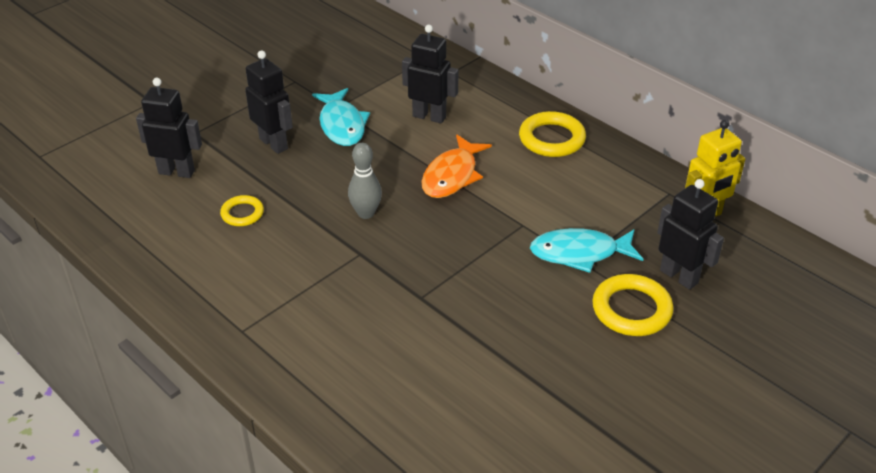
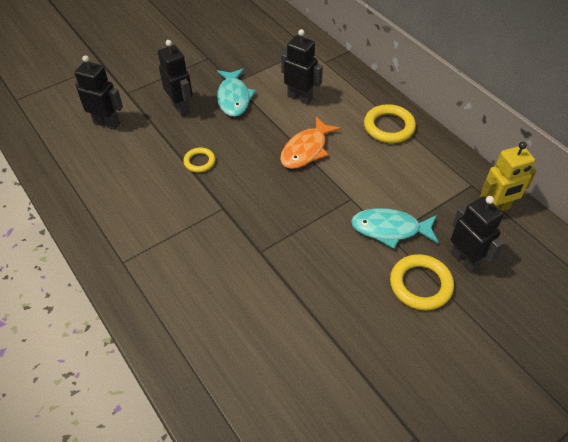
camera: 10 degrees right, 10 degrees up
yellow ring [220,195,264,226] -> yellow ring moved to [183,147,215,173]
grey bowling pin [348,143,382,219] -> none

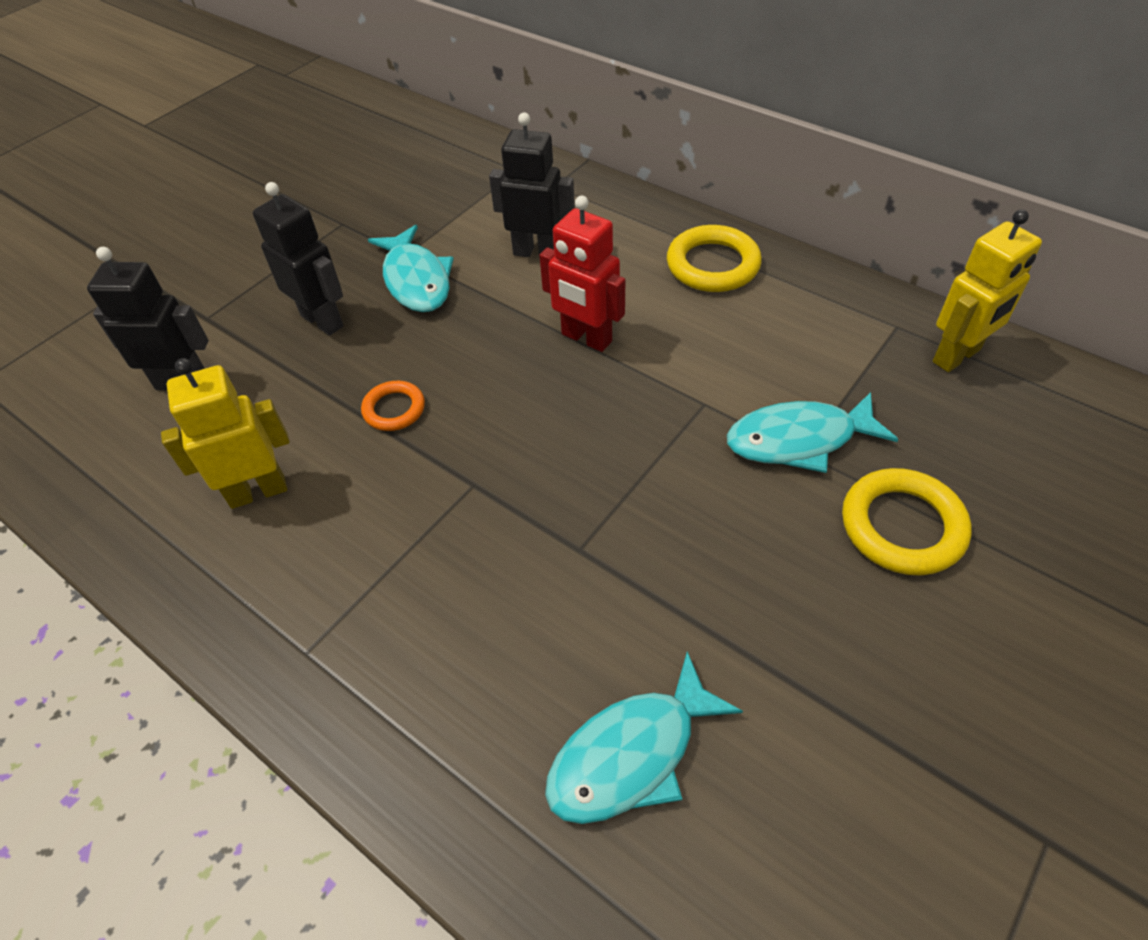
camera: 15 degrees left, 0 degrees up
yellow ring [183,147,215,173] -> orange ring [361,381,425,431]
orange fish [280,116,341,169] -> red robot [539,196,625,352]
black robot [450,196,504,273] -> none
none -> yellow robot [161,358,289,509]
none -> turquoise fish [545,651,743,824]

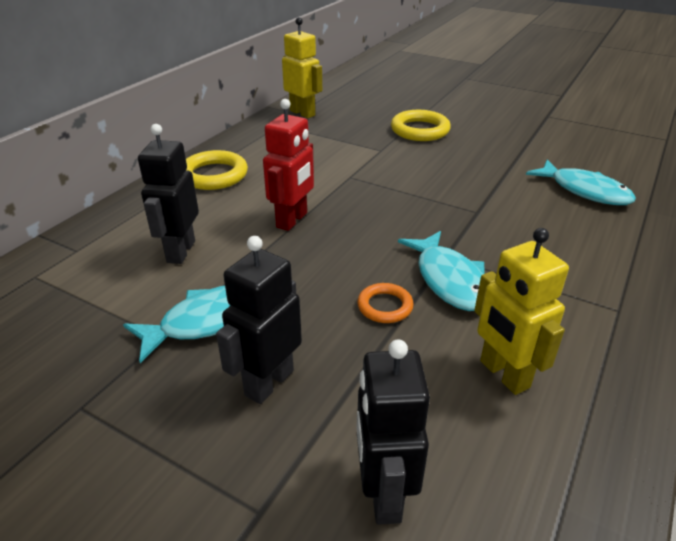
camera: 100 degrees left, 15 degrees down
turquoise fish [727,392,899,473] -> turquoise fish moved to [398,231,485,311]

